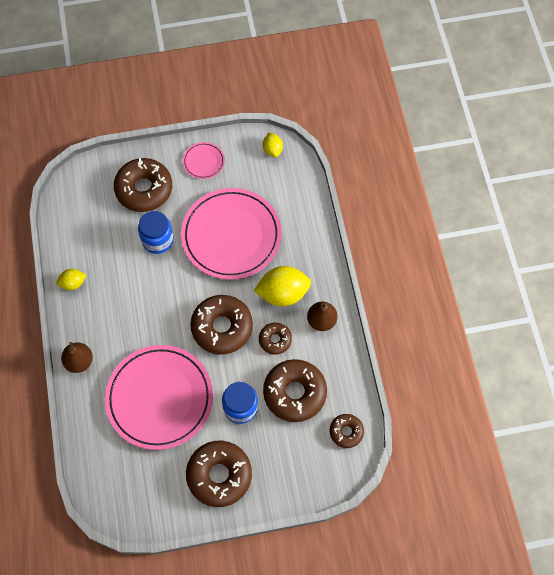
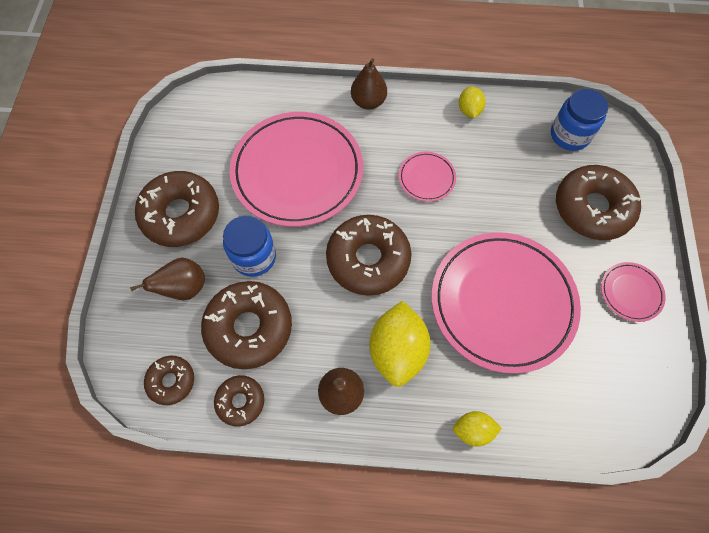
camera: 105 degrees right, 0 degrees up
blue jar [138,211,174,254] -> blue jar moved to [551,89,608,151]
brown donut [259,323,292,355] -> brown donut moved to [214,375,264,427]
yellow lemon [263,133,283,157] -> yellow lemon moved to [453,411,502,447]
none -> brown pear [130,258,205,300]
none -> pink plate [399,152,456,202]

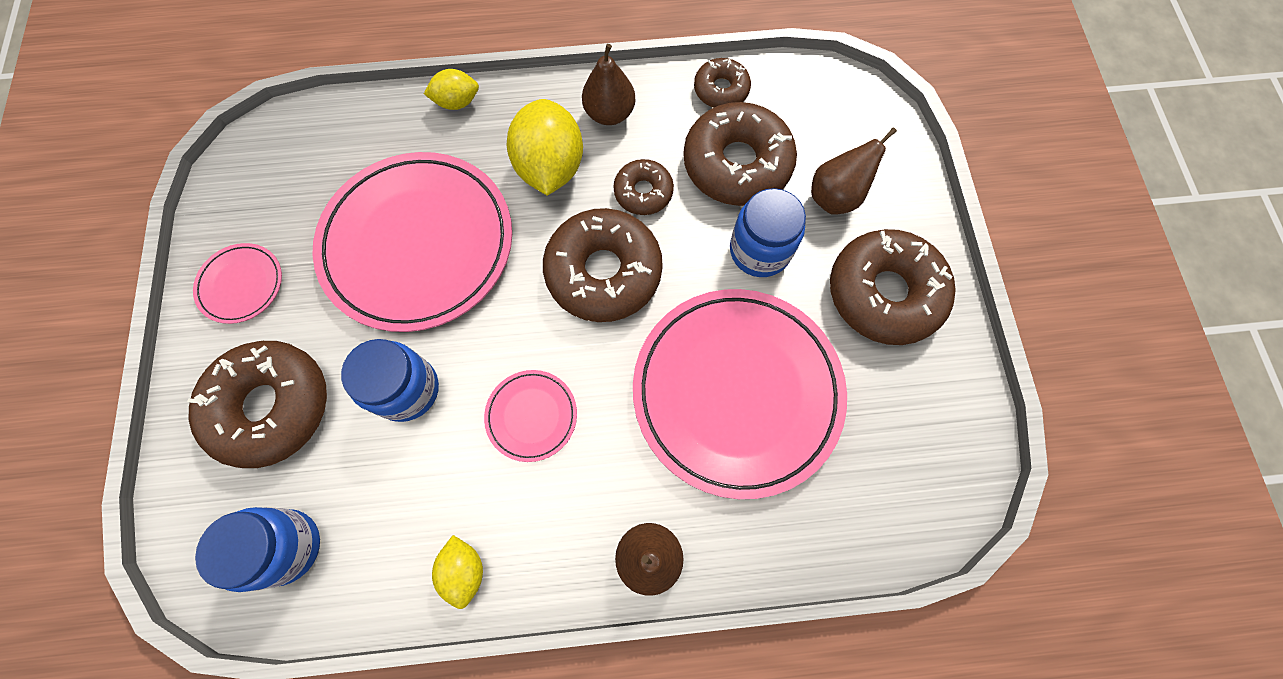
camera: 170 degrees right, 5 degrees up
brown donut [144,356,194,405] -> brown donut moved to [613,159,674,215]
none -> blue jar [341,339,439,422]

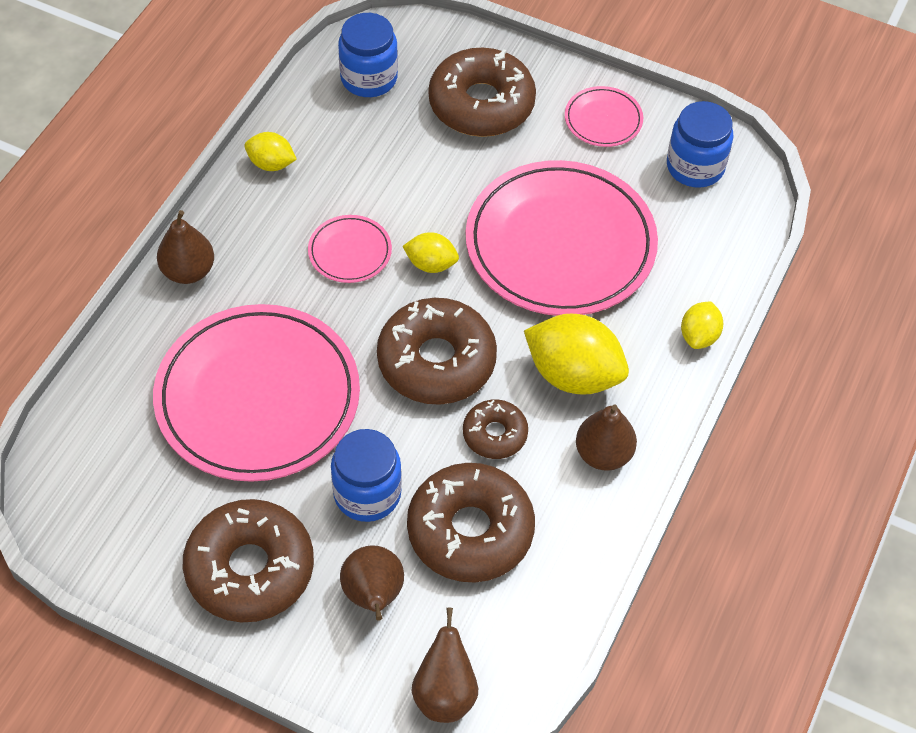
camera: 120 degrees right, 15 degrees down
blue jar [341,339,439,422] -> blue jar moved to [667,101,733,188]
brown donut [694,58,751,108] -> none
none -> yellow lemon [402,232,459,273]
none -> brown pear [411,608,478,723]

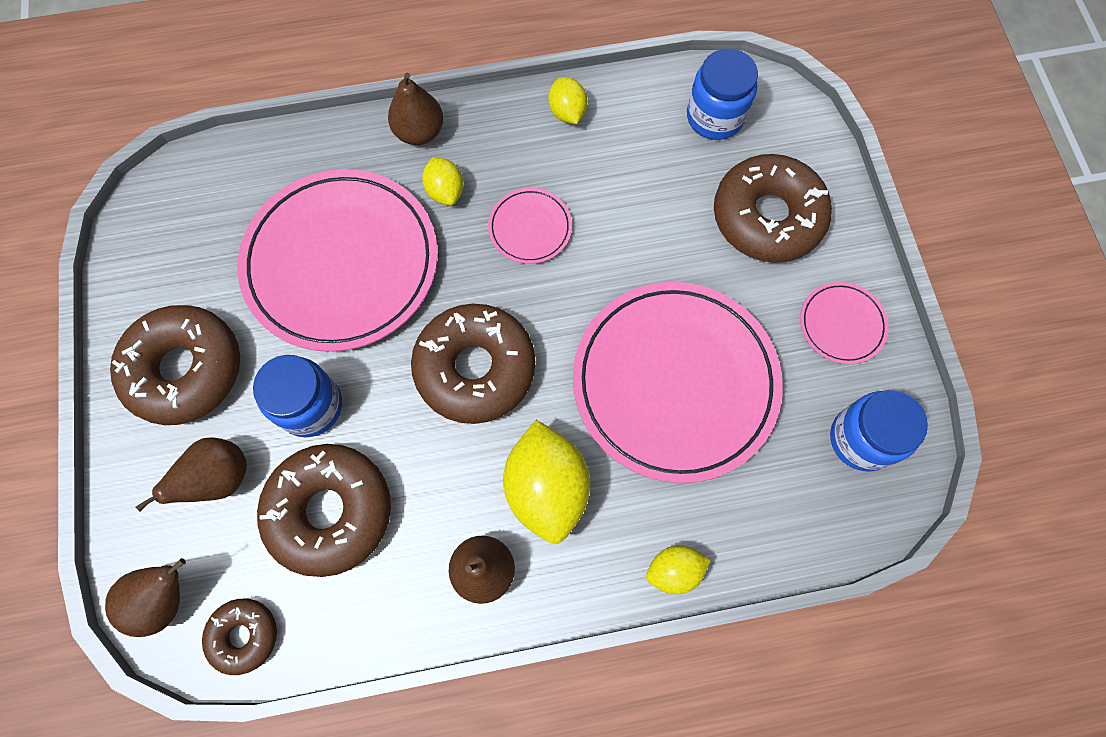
camera: 55 degrees right, 15 degrees up
yellow lemon [402,232,459,273] -> yellow lemon moved to [422,157,463,205]
brown donut [463,399,528,459] -> brown donut moved to [202,599,277,675]

